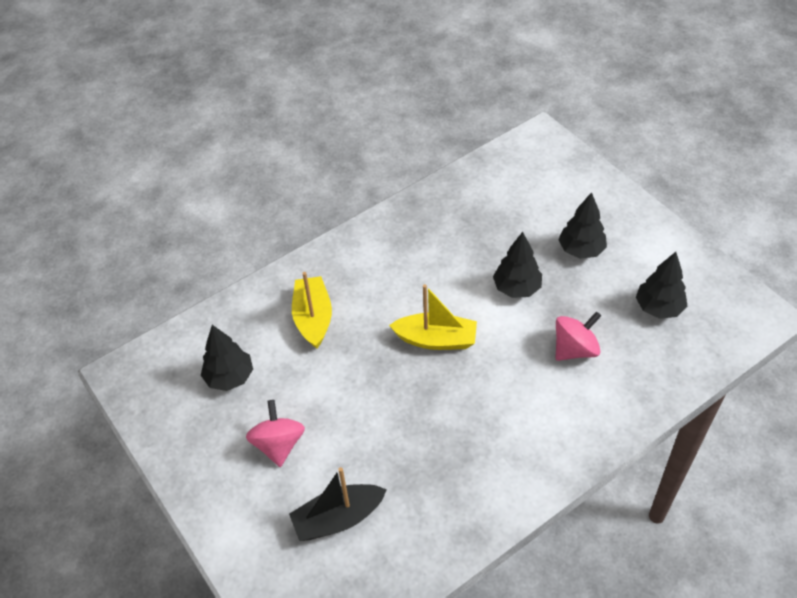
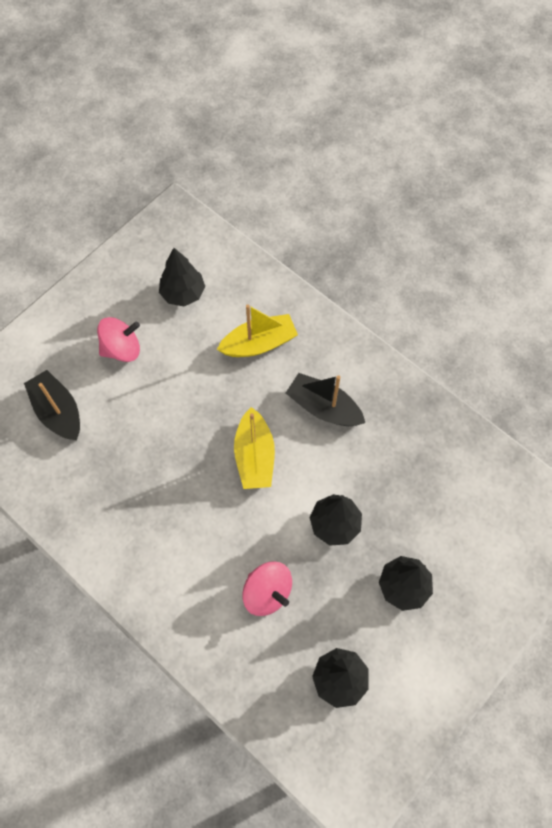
camera: 75 degrees right, 15 degrees up
none -> black boat [286,373,365,426]

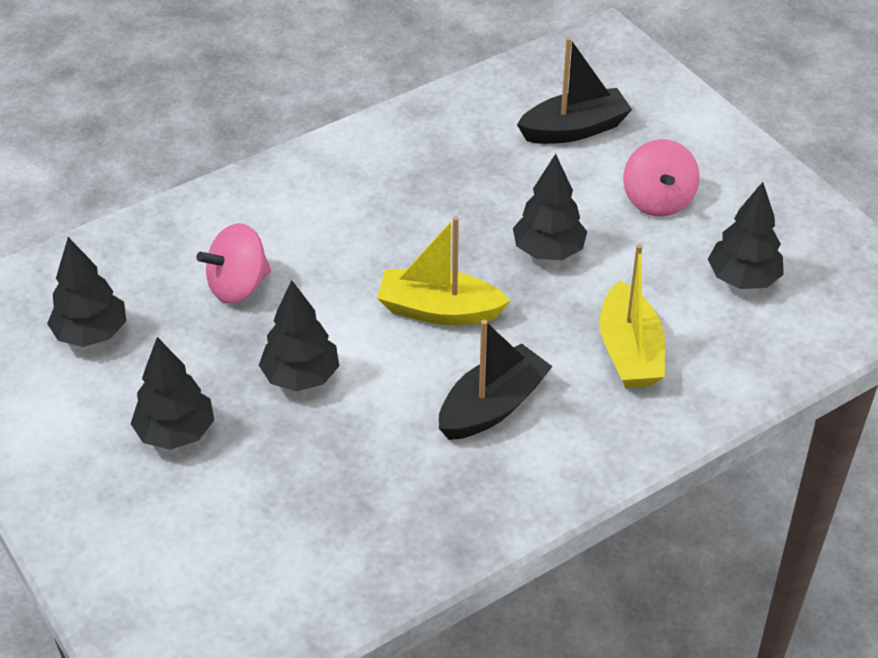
camera: 105 degrees right, 20 degrees down
none -> black tree [513,154,587,260]

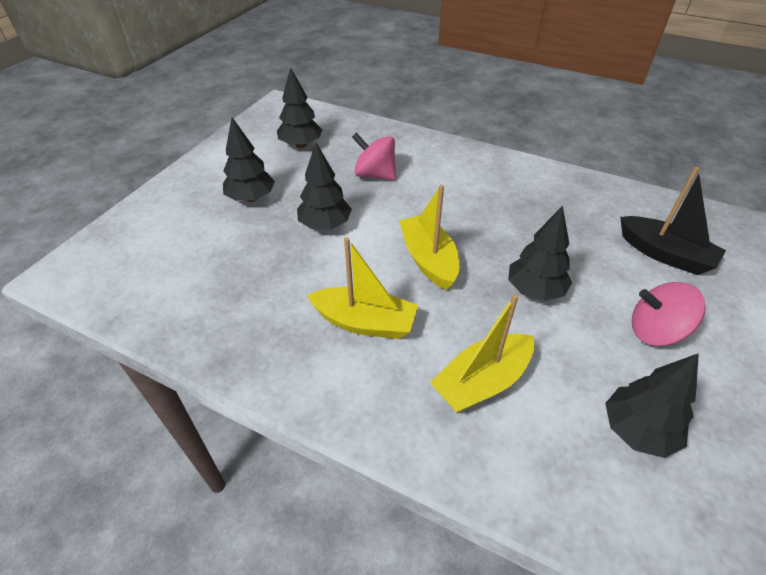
camera: 60 degrees right, 0 degrees up
black boat [439,320,553,440] -> yellow boat [307,237,418,339]
pink spinning top [623,139,700,217] -> pink spinning top turned 45 degrees clockwise [632,282,706,346]

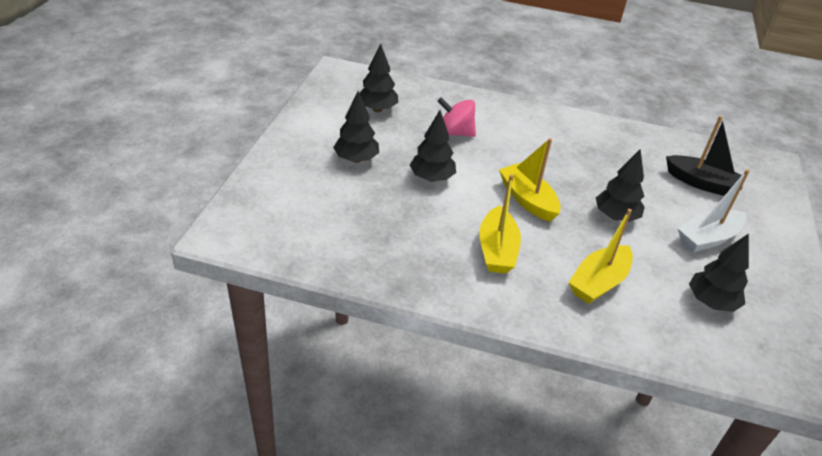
camera: 15 degrees left, 5 degrees down
yellow boat [307,237,418,339] -> yellow boat turned 90 degrees clockwise [479,174,521,273]
pink spinning top [632,282,706,346] -> white boat [678,169,749,252]

